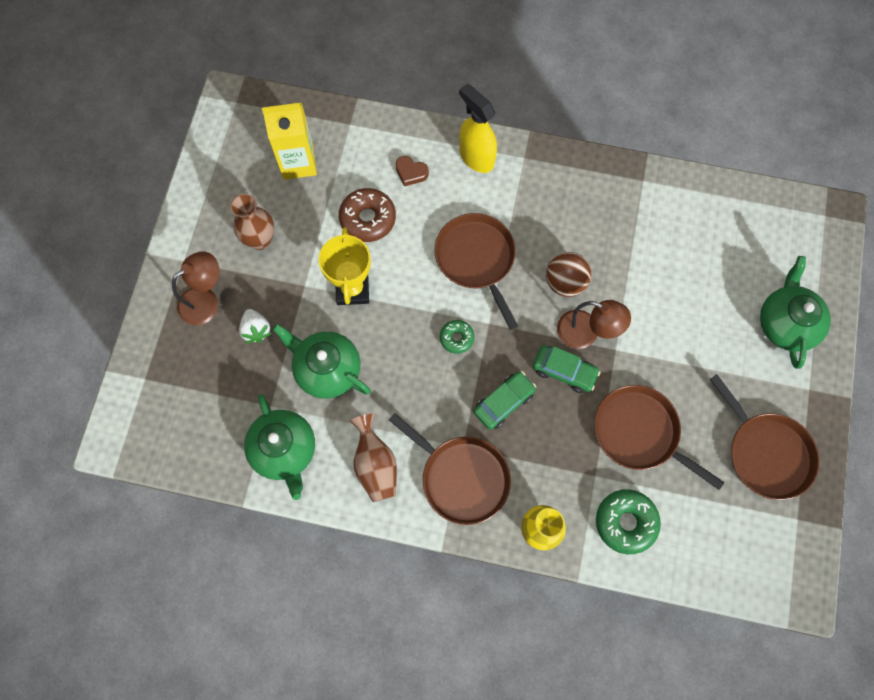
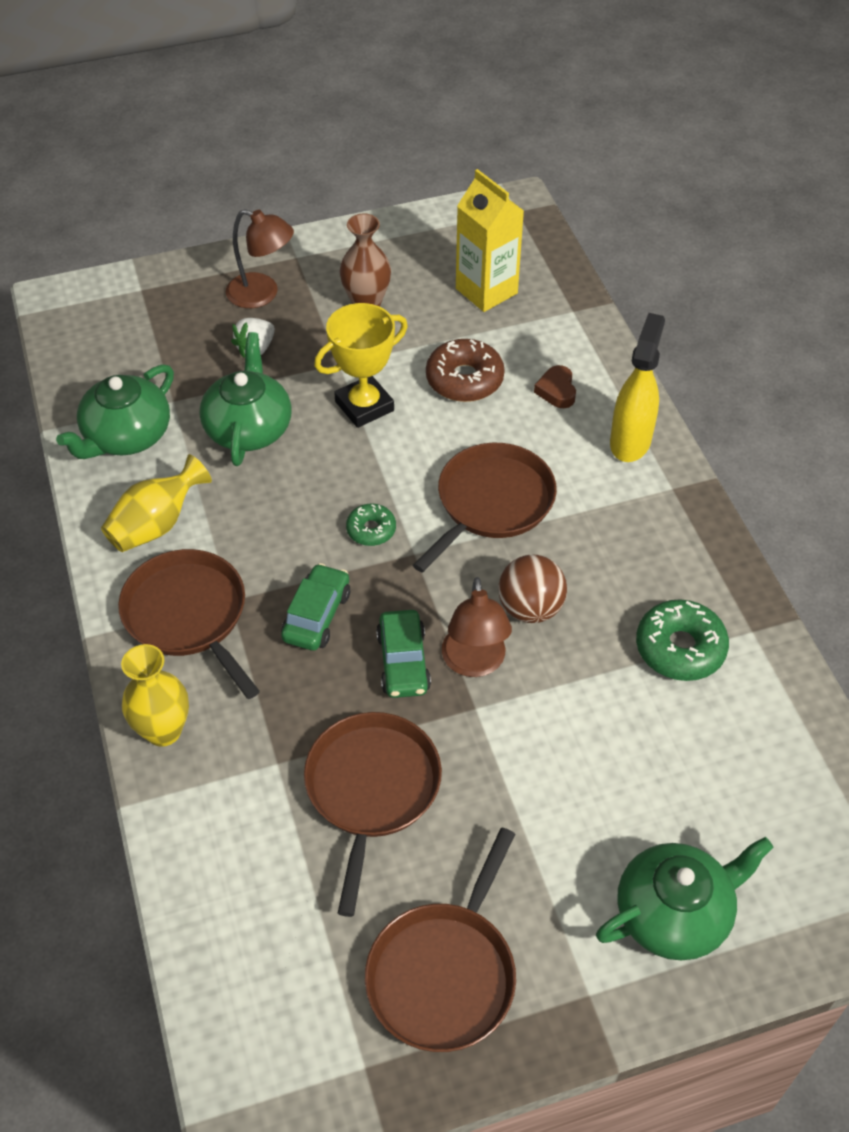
camera: 60 degrees right, 20 degrees down
brown vase [350,413,397,502] -> yellow vase [101,454,212,552]
brown pan [389,413,511,525] -> brown pan turned 135 degrees clockwise [118,549,260,699]
green car [474,371,536,430] -> green car turned 90 degrees counterclockwise [281,563,350,651]
green donut [596,489,661,554] -> green donut moved to [636,599,729,681]

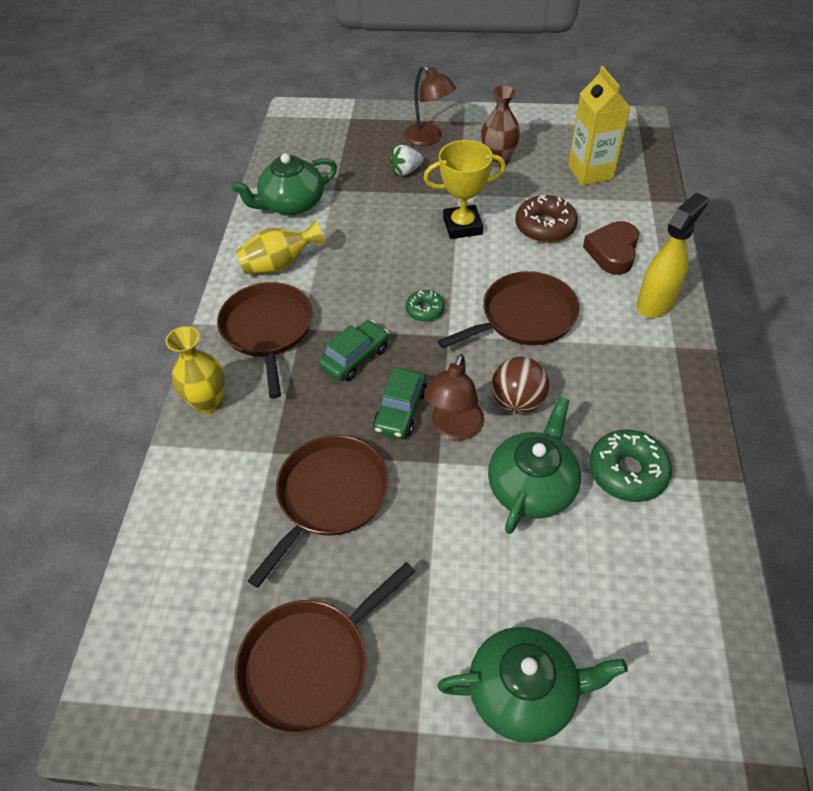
camera: 25 degrees right, 0 degrees up
green teapot [200,332,291,466] -> green teapot moved to [488,397,581,534]
brown heart [534,365,576,408] -> brown heart [583,221,639,275], size x1.60

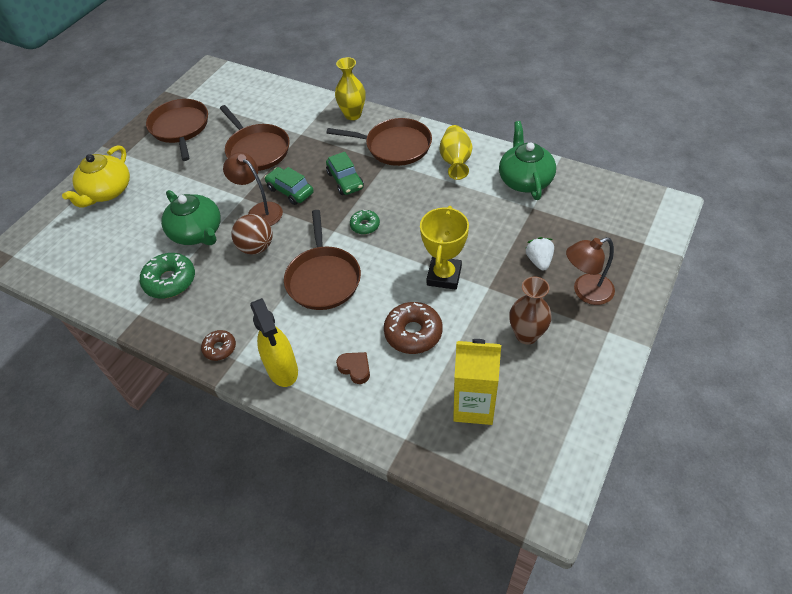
camera: 115 degrees right, 0 degrees up
green teapot [438,627,628,743] -> yellow teapot [62,145,130,208]
brown heart [583,221,639,275] -> brown heart [336,352,370,384], size x0.62
none -> brown donut [201,330,236,361]

